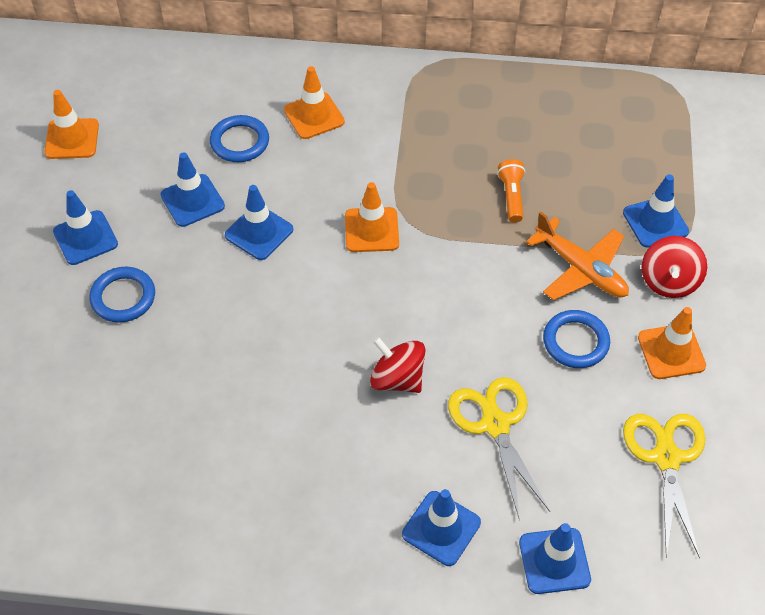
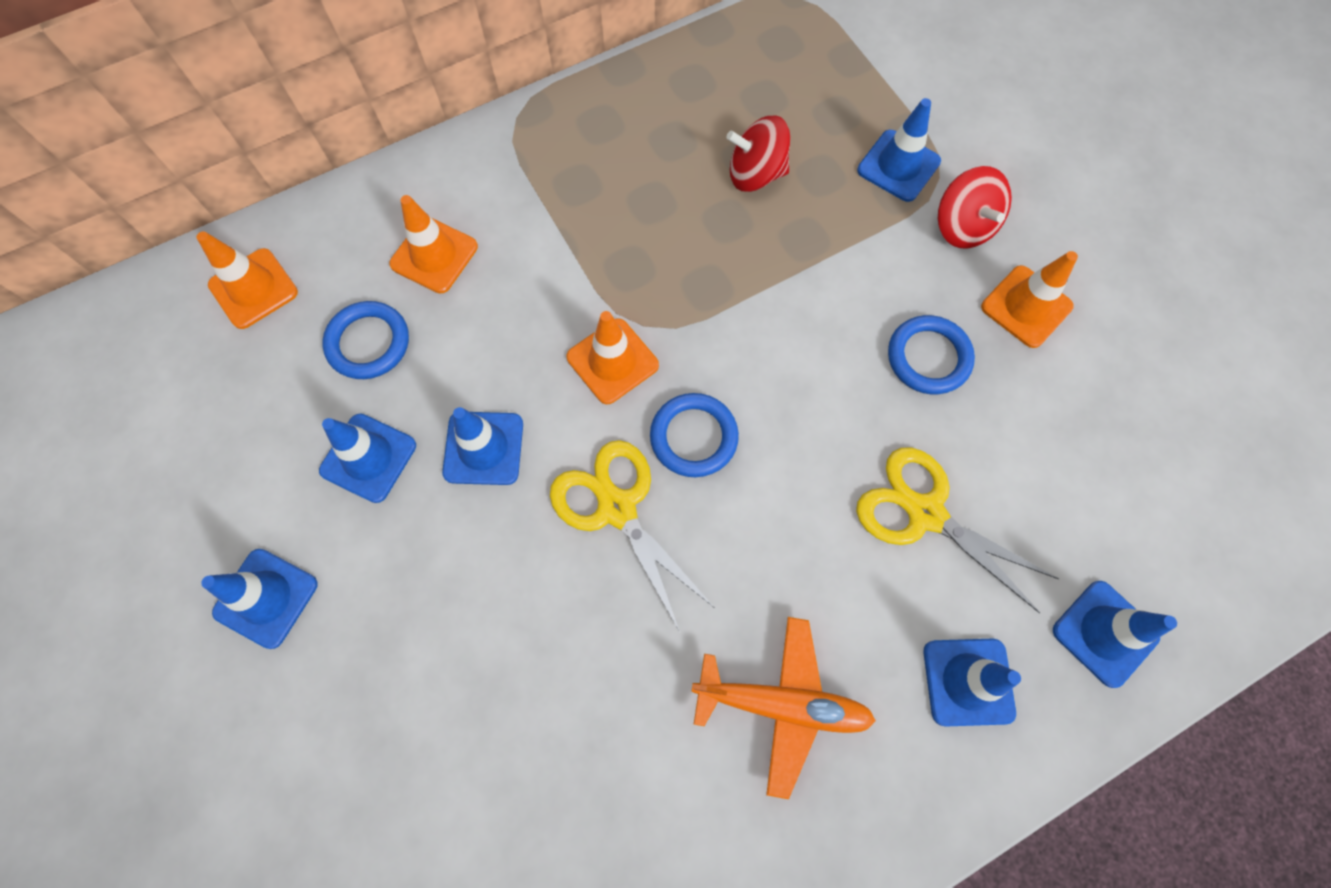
camera: 35 degrees left, 15 degrees up
orange traffic cone [44,90,99,159] -> orange traffic cone moved to [197,231,298,329]
blue ring [89,267,155,323] -> blue ring moved to [650,393,739,477]
red spinning top [370,337,425,393] -> red spinning top moved to [726,115,790,192]
orange flashlight [497,159,525,222] -> none
orange plane [526,212,629,301] -> orange plane moved to [691,617,876,799]
yellow scissors [623,414,705,559] -> yellow scissors moved to [550,440,715,632]

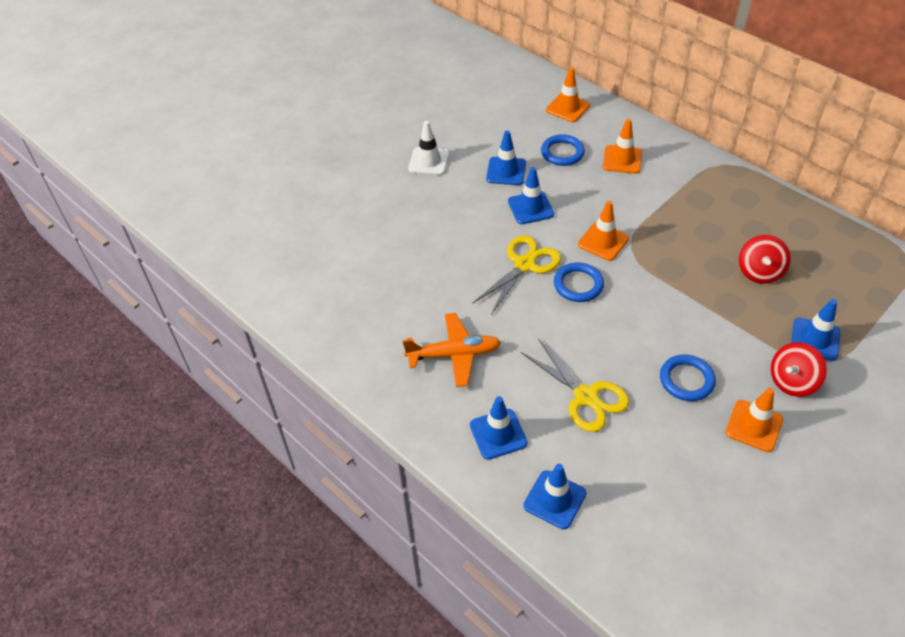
camera: 75 degrees right, 20 degrees down
blue traffic cone [201,549,317,649] -> white traffic cone [408,121,449,175]
orange plane [691,617,876,799] -> orange plane turned 90 degrees counterclockwise [403,313,501,387]
red spinning top [726,115,790,192] -> red spinning top turned 150 degrees counterclockwise [739,235,791,284]
yellow scissors [856,447,1059,613] -> yellow scissors turned 120 degrees clockwise [521,339,629,432]

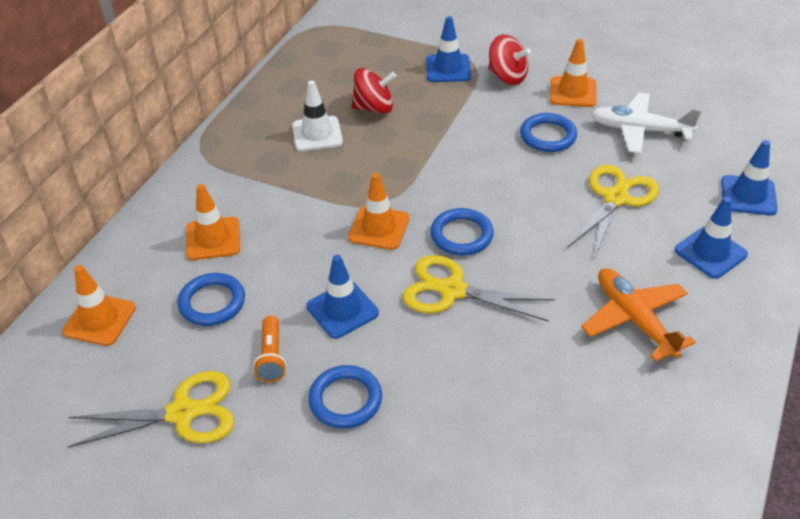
camera: 110 degrees left, 5 degrees down
white traffic cone [408,121,449,175] -> white traffic cone moved to [292,81,343,151]
blue traffic cone [486,131,526,185] -> orange flashlight [253,316,287,382]
none -> yellow scissors [68,371,234,448]
none -> blue ring [308,365,382,429]
none -> white plane [591,92,701,154]

